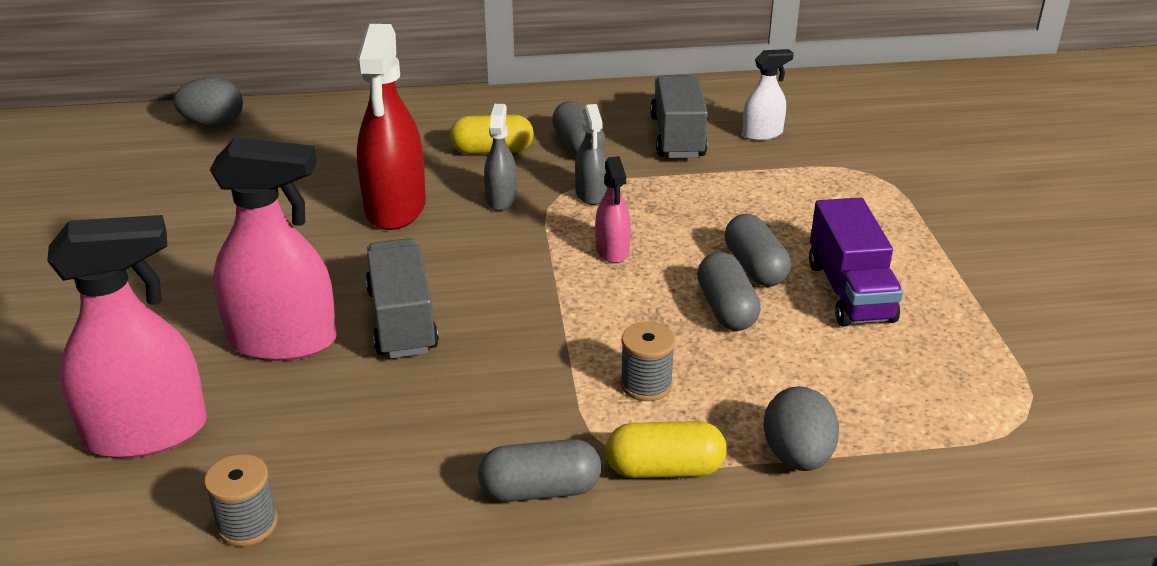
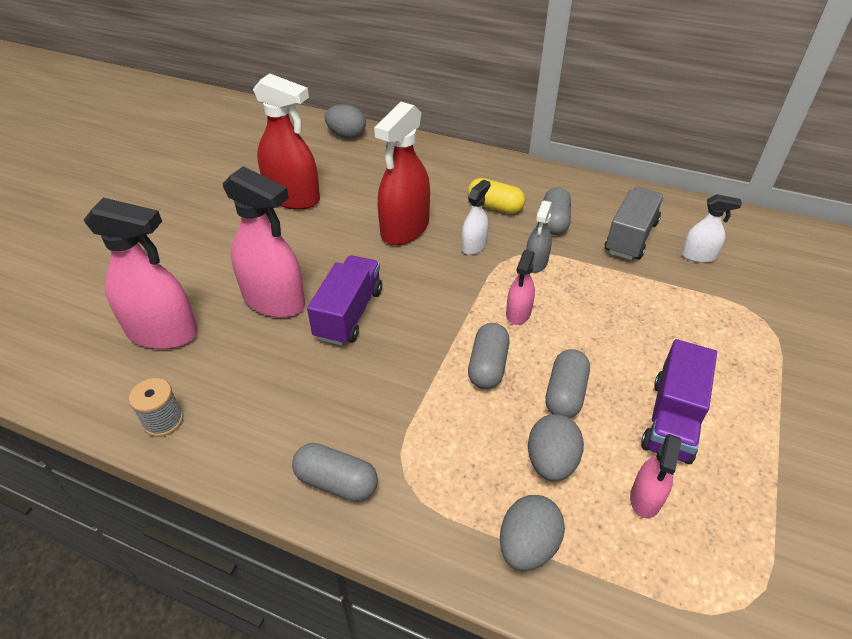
camera: 30 degrees right, 10 degrees up
grey truck [365,238,439,358] -> purple truck [307,255,382,346]
grey spray bottle [484,104,517,211] -> white spray bottle [461,179,490,255]
yellow capsule [605,421,727,478] -> none
grey spool [620,322,675,401] -> none
grey capsule [725,214,791,287] -> grey capsule moved to [468,323,510,389]
none -> red spray bottle [253,74,320,210]
none -> grey egg [528,414,584,482]
none -> pink spray bottle [630,434,682,518]

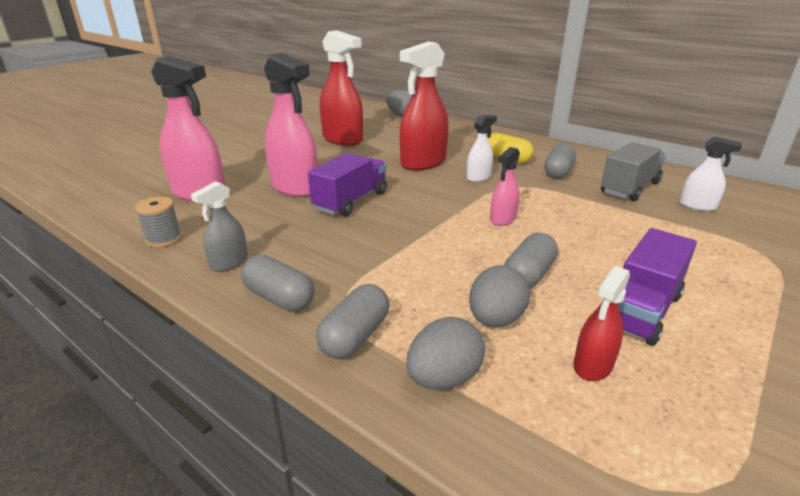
camera: 15 degrees right, 15 degrees down
grey capsule [468,323,510,389] -> grey capsule moved to [316,284,389,359]
grey spray bottle [526,201,552,273] -> grey spray bottle moved to [191,181,248,272]
pink spray bottle [630,434,682,518] -> red spray bottle [573,266,630,381]

